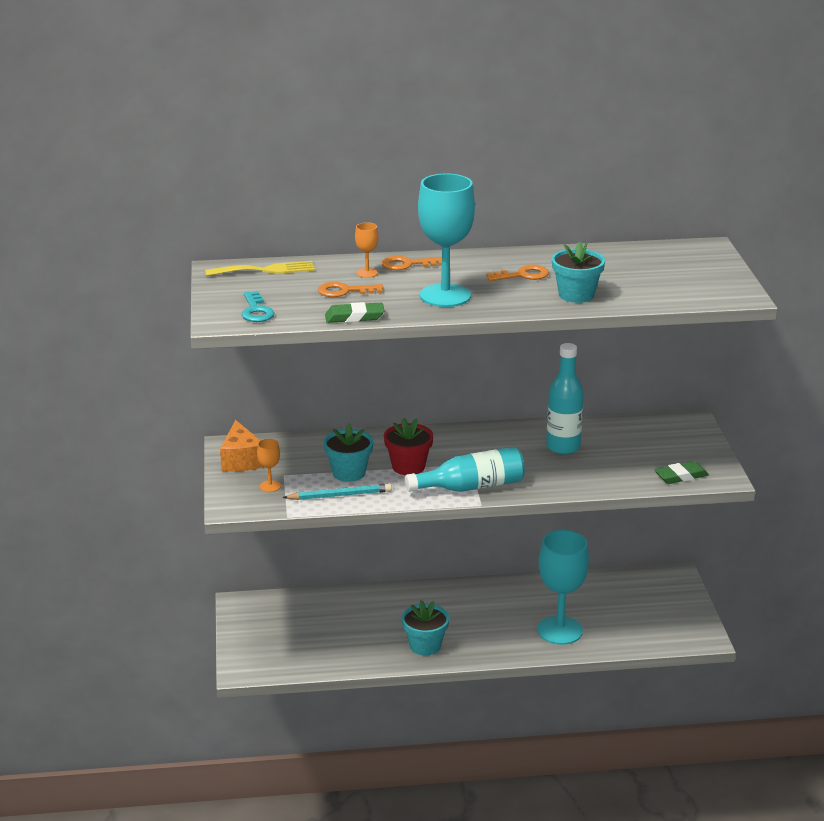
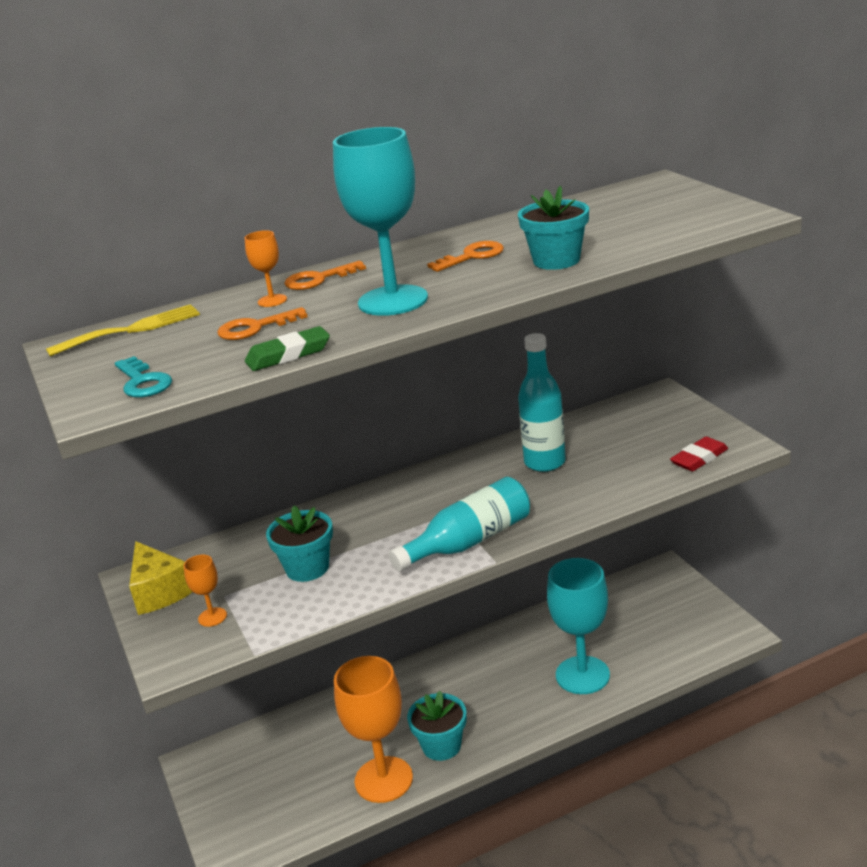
camera: 15 degrees left, 0 degrees up
orange cheese [220,420,263,472] -> yellow cheese [129,541,192,615]
turquoise pencil [283,483,392,500] -> none
red flower pot [384,418,433,475] -> none
green eraser [654,461,709,484] -> red eraser [670,437,728,471]
none -> orange goblet [334,656,413,803]

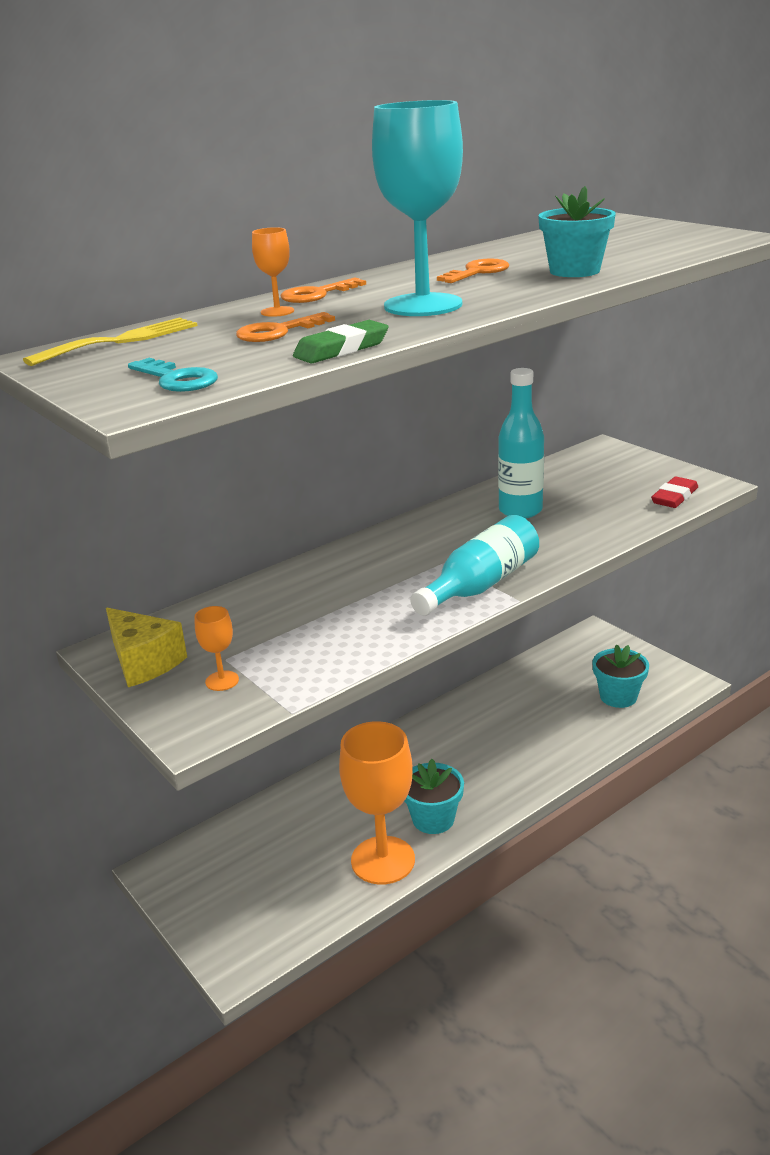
camera: 15 degrees left, 0 degrees up
turquoise flower pot [266,506,333,582] -> turquoise flower pot moved to [592,644,649,708]
turquoise goblet [547,558,610,694] -> none

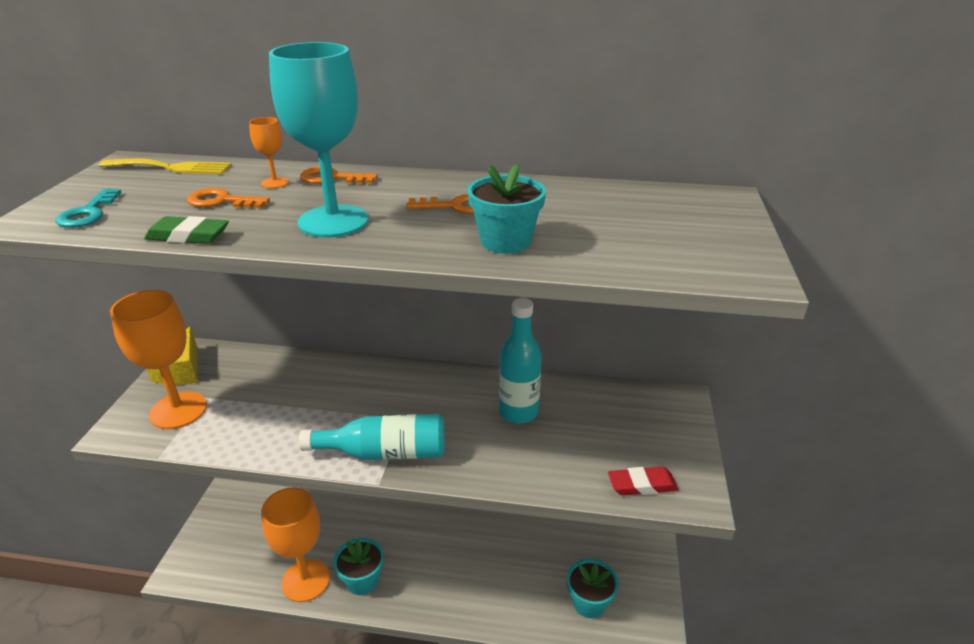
camera: 45 degrees right, 5 degrees up
orange goblet [195,606,239,691] -> orange goblet [110,290,207,429], size x2.32

